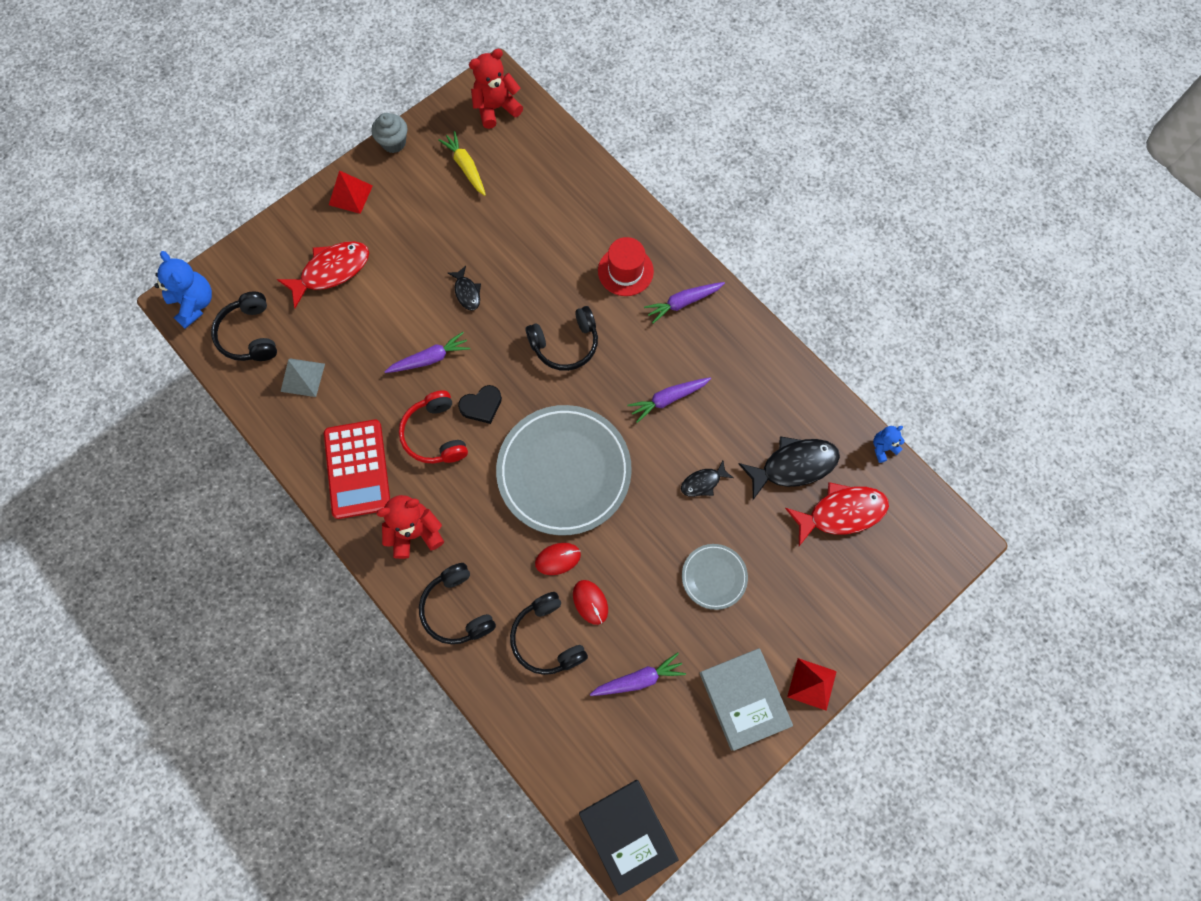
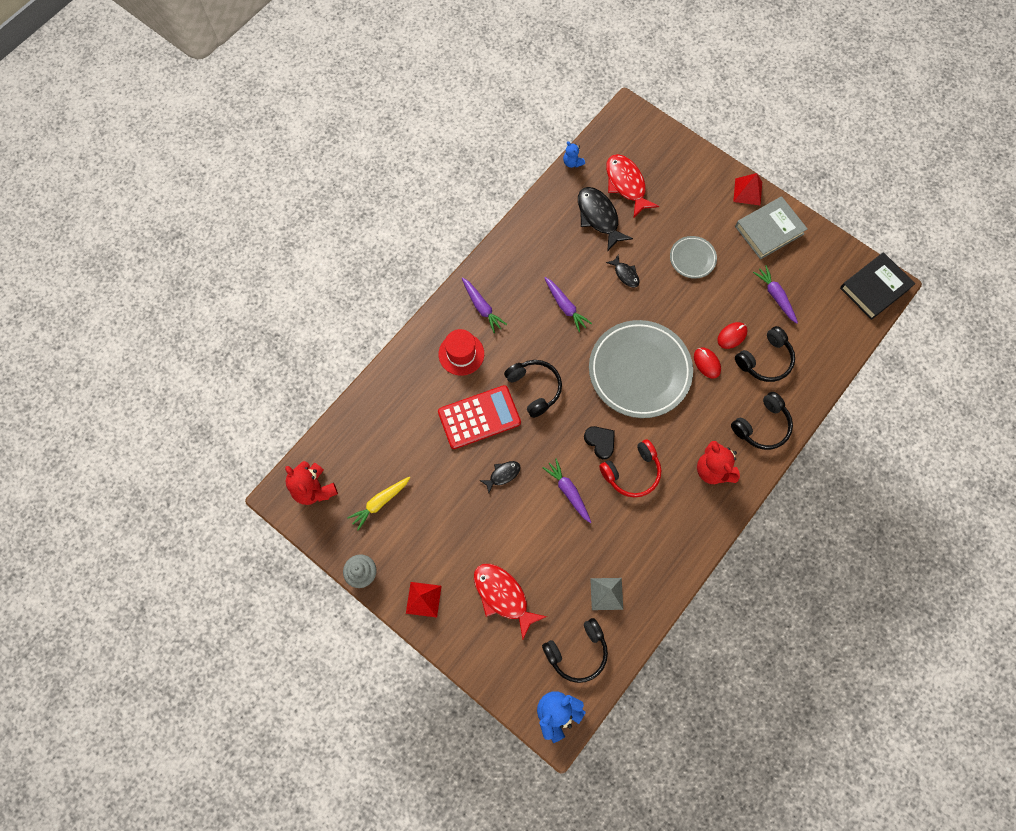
camera: 100 degrees left, 0 degrees up
red calculator [324,419,390,519] -> red calculator moved to [438,385,521,449]

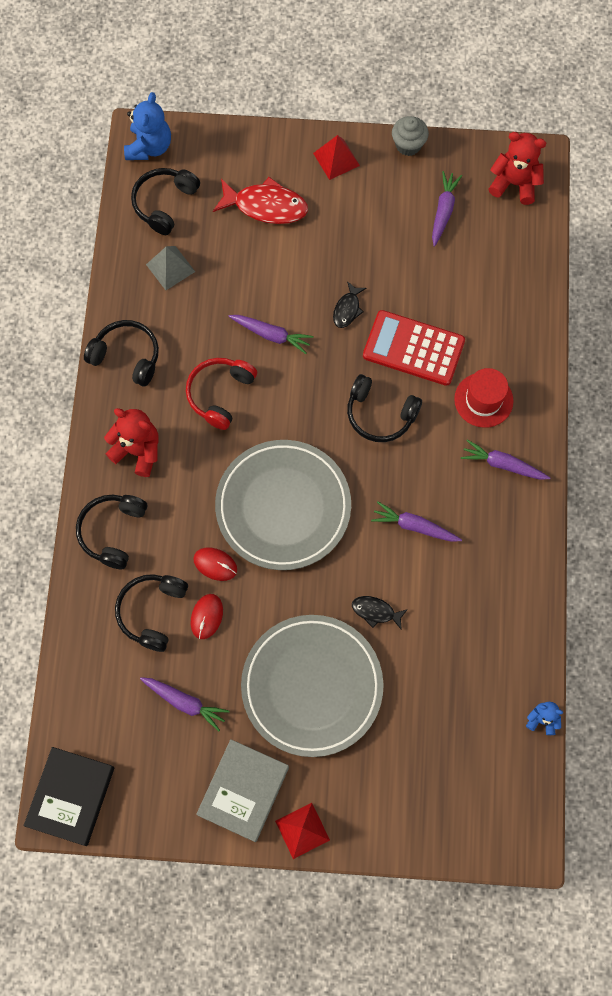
camera: 145 degrees right, 0 degrees up
yellow carrot [347,476,410,530] -> purple carrot [432,171,462,247]
red calculator [438,385,521,449] -> red calculator turned 75 degrees clockwise [363,310,465,386]
black fish [578,187,633,252] -> none
black heart [584,426,615,459] -> none
red fish [606,154,659,218] -> none
grey plate [670,236,717,279] -> grey plate [241,615,384,757], size x2.11
none -> black headphones [84,320,159,386]

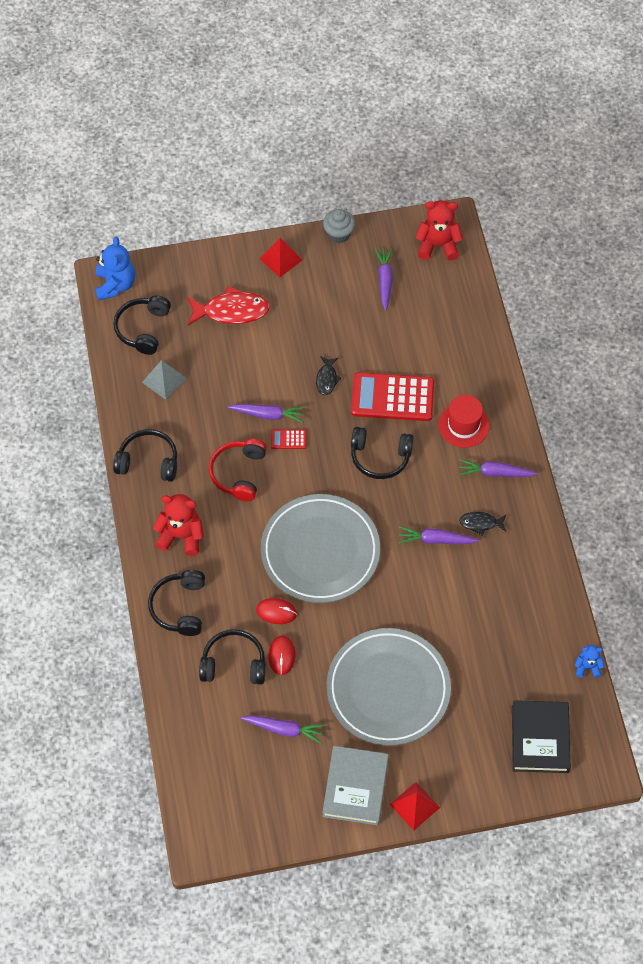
camera: 15 degrees left, 10 degrees down
black book [24,747,114,846] -> black book moved to [512,700,571,773]
black headphones [115,574,188,652] -> black headphones turned 90 degrees clockwise [199,629,266,685]
black fish [352,596,408,630] -> black fish moved to [459,512,506,536]
none -> red calculator [271,429,306,449]

